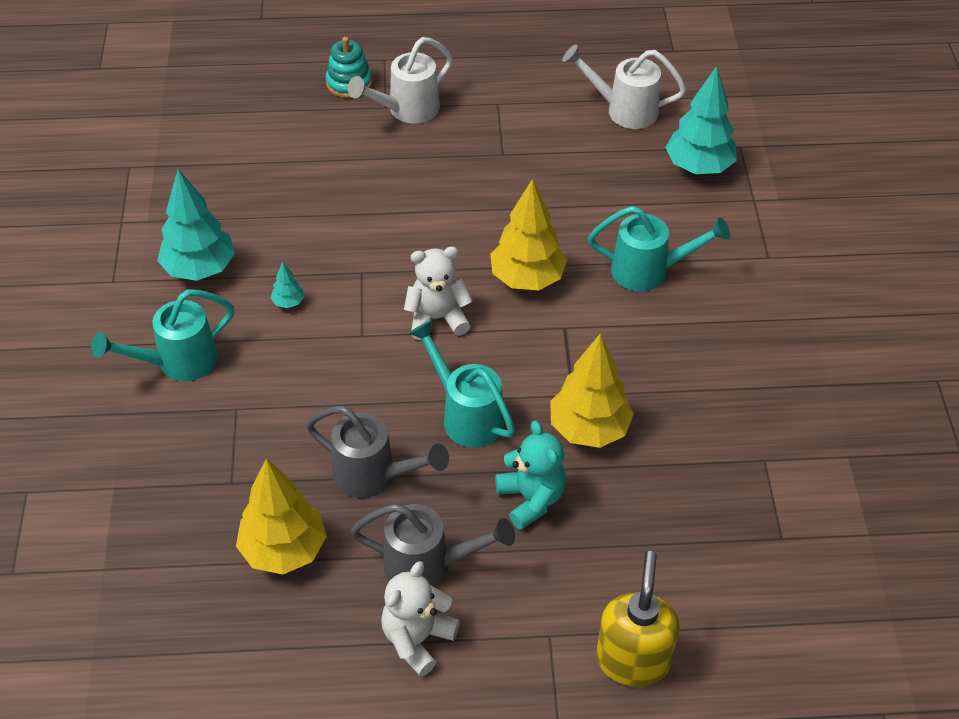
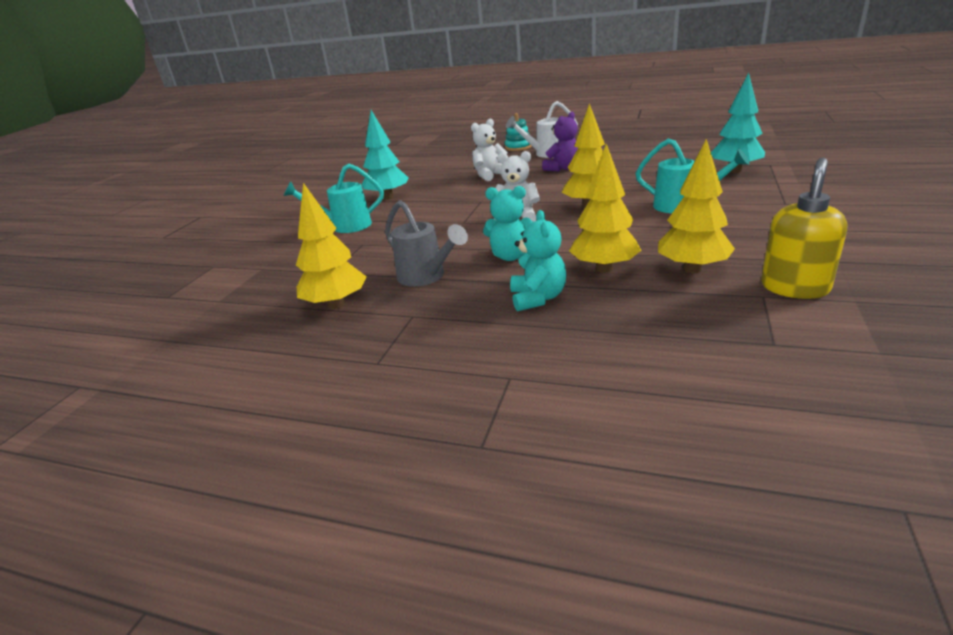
camera: 25 degrees right, 20 degrees down
turquoise tree [271,261,304,308] -> none
grey watering can [351,504,515,587] -> none
white teddy bear [381,561,460,677] -> white teddy bear moved to [471,119,508,181]
turquoise watering can [409,320,515,448] -> turquoise teddy bear [483,186,533,261]
white watering can [562,44,686,129] -> none
yellow soap dispenser [596,551,680,687] -> yellow soap dispenser moved to [761,158,847,299]
none -> purple teddy bear [542,111,578,171]
none -> yellow tree [658,139,735,273]

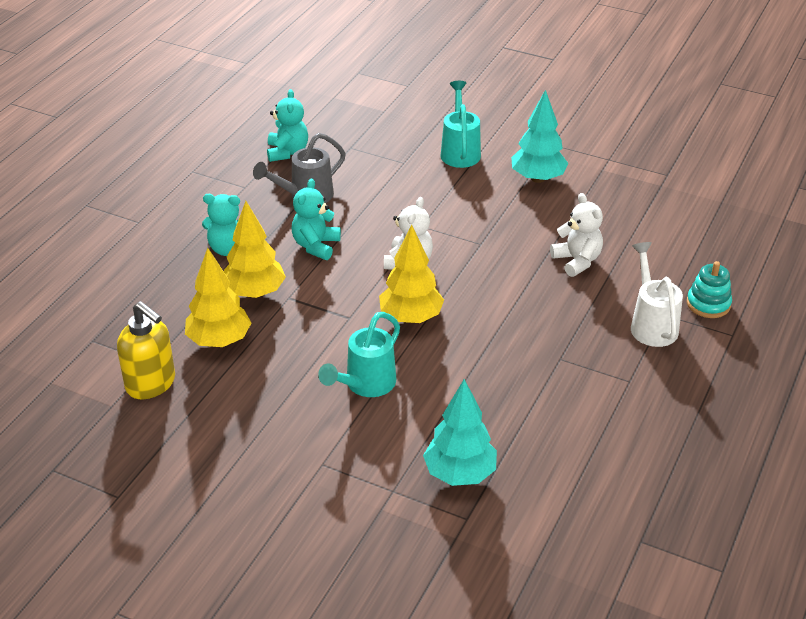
camera: 95 degrees right, 10 degrees up
yellow tree [296,183,367,309] -> turquoise teddy bear [267,89,308,162]
purple teddy bear [542,111,578,171] -> none

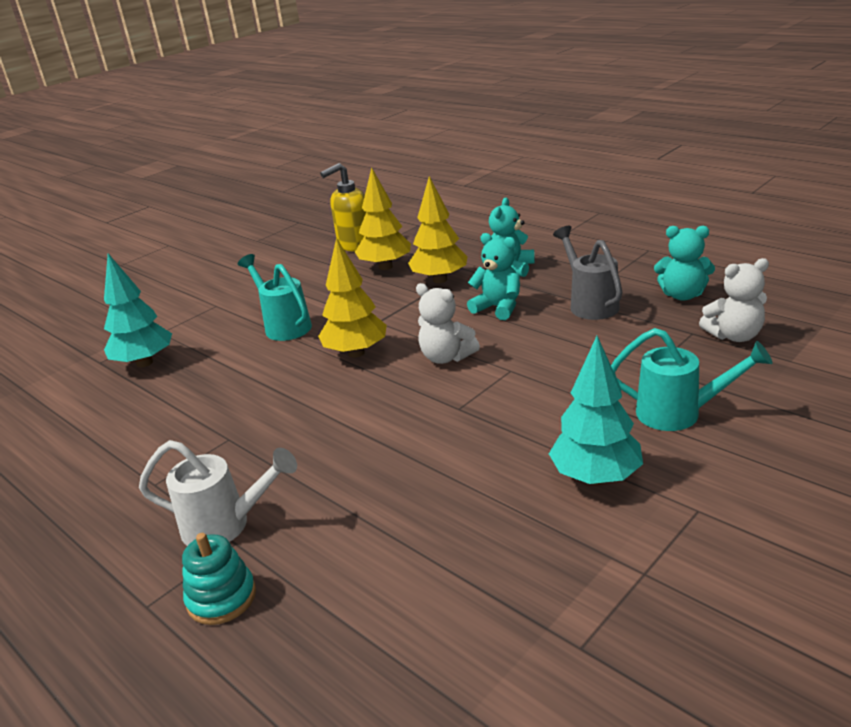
camera: 110 degrees right, 10 degrees down
white teddy bear [550,193,603,277] -> white teddy bear moved to [699,258,769,342]

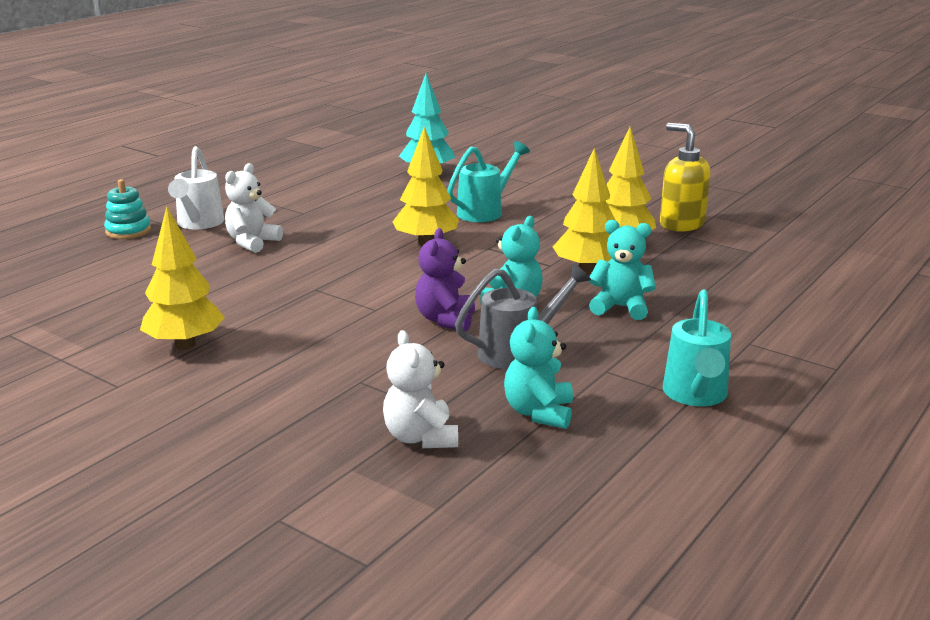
camera: 80 degrees right, 5 degrees down
white teddy bear [416,283,480,364] -> white teddy bear moved to [225,163,283,253]
turquoise tree [549,336,643,485] -> yellow tree [140,207,225,350]
turquoise watering can [611,328,772,431] -> turquoise watering can moved to [662,289,731,406]
none -> purple teddy bear [415,228,475,331]

